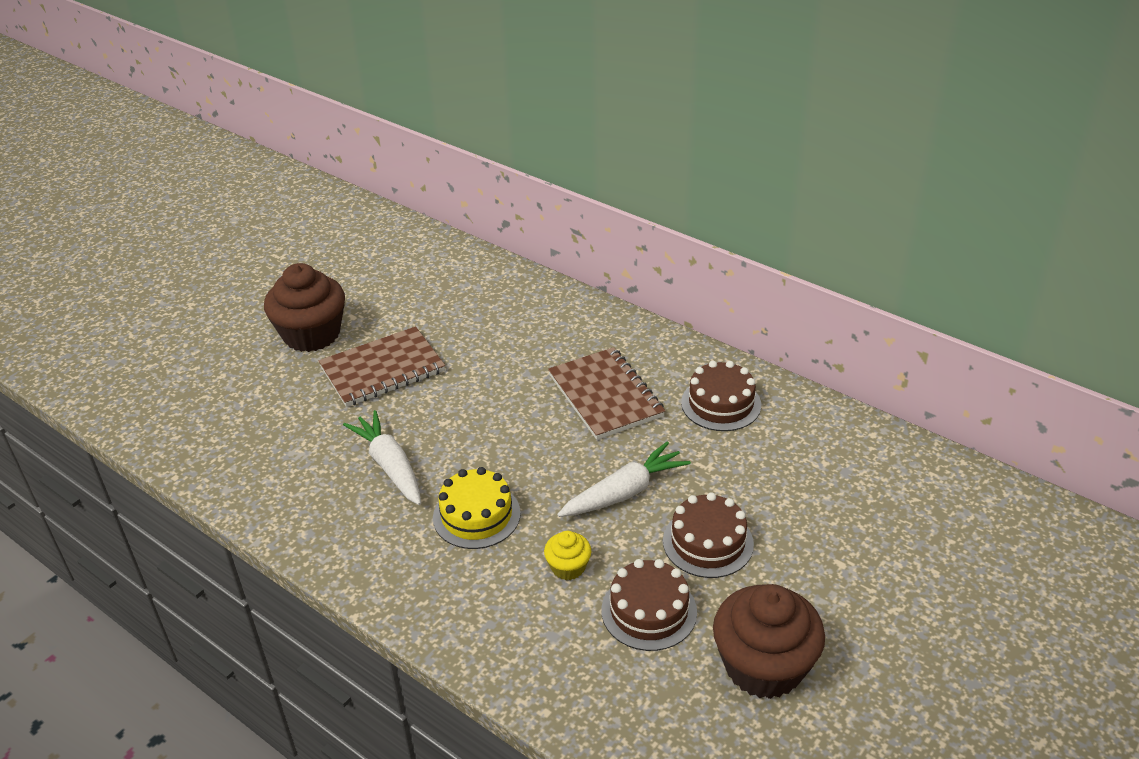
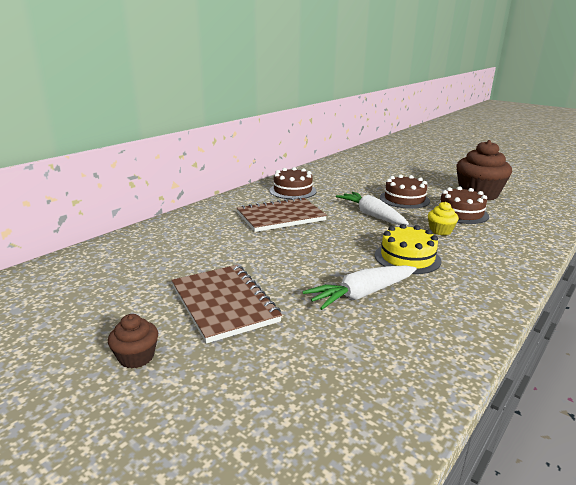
camera: 90 degrees left, 15 degrees down
brown cupcake [264,263,345,352] -> brown cupcake [108,314,158,368], size x0.47

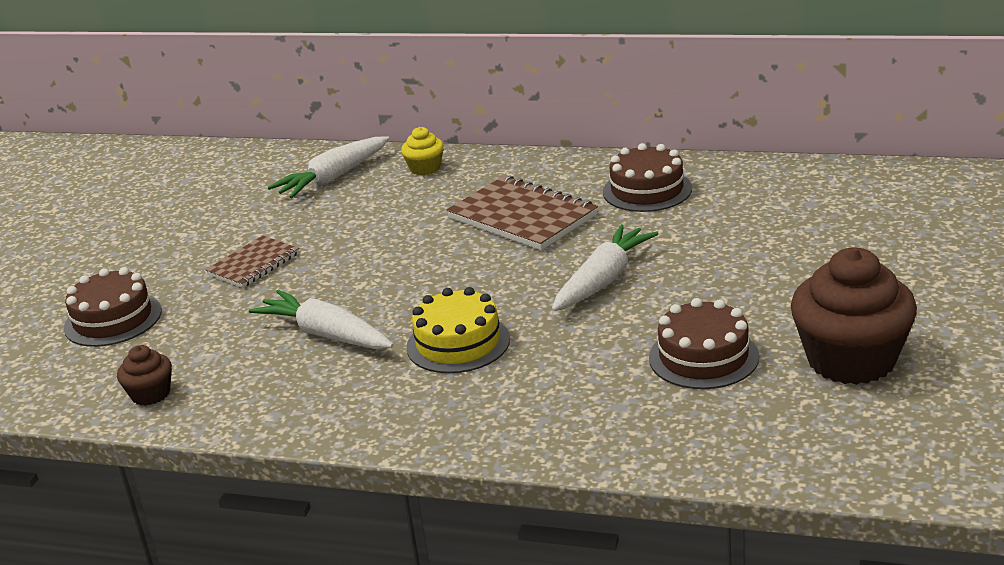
camera: 70 degrees right, 5 degrees up
brown cupcake [108,314,158,368] -> brown cupcake moved to [117,345,172,406]
brown notebook [171,265,282,343] -> brown notebook [206,236,299,288], size x0.61
brown cake [380,174,430,209] -> brown cake moved to [64,267,162,347]
yellow cupcake [428,202,459,236] -> yellow cupcake moved to [401,127,444,175]
none -> white carrot [268,136,389,198]

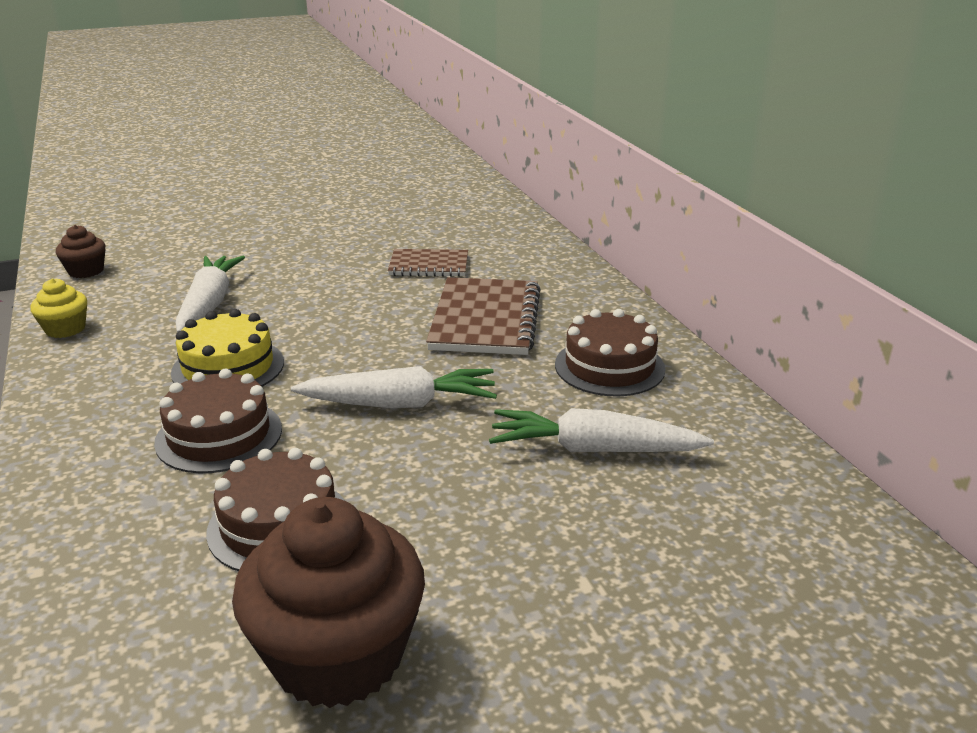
camera: 50 degrees right, 0 degrees up
brown cake [64,267,162,347] -> brown cake moved to [154,369,282,473]
brown notebook [206,236,299,288] -> brown notebook moved to [388,249,468,277]
white carrot [268,136,389,198] -> white carrot moved to [489,408,714,452]
yellow cupcake [401,127,444,175] -> yellow cupcake moved to [30,278,87,338]

